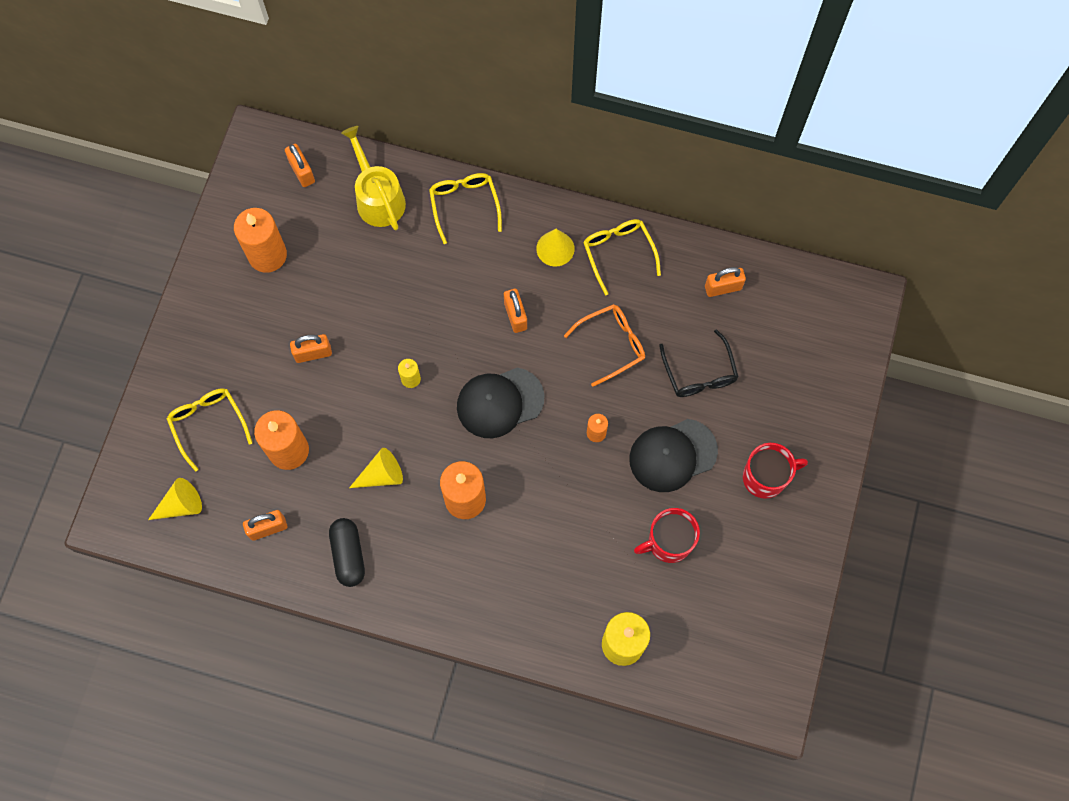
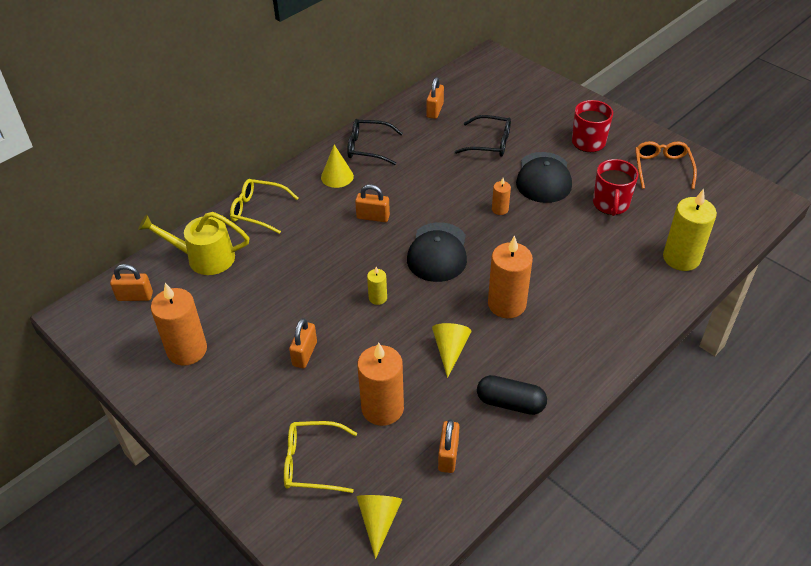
camera: 60 degrees left, 25 degrees down
orange glasses [564,304,645,387] -> orange glasses moved to [635,141,697,189]
yellow glasses [583,219,661,296] -> black glasses [347,119,403,165]

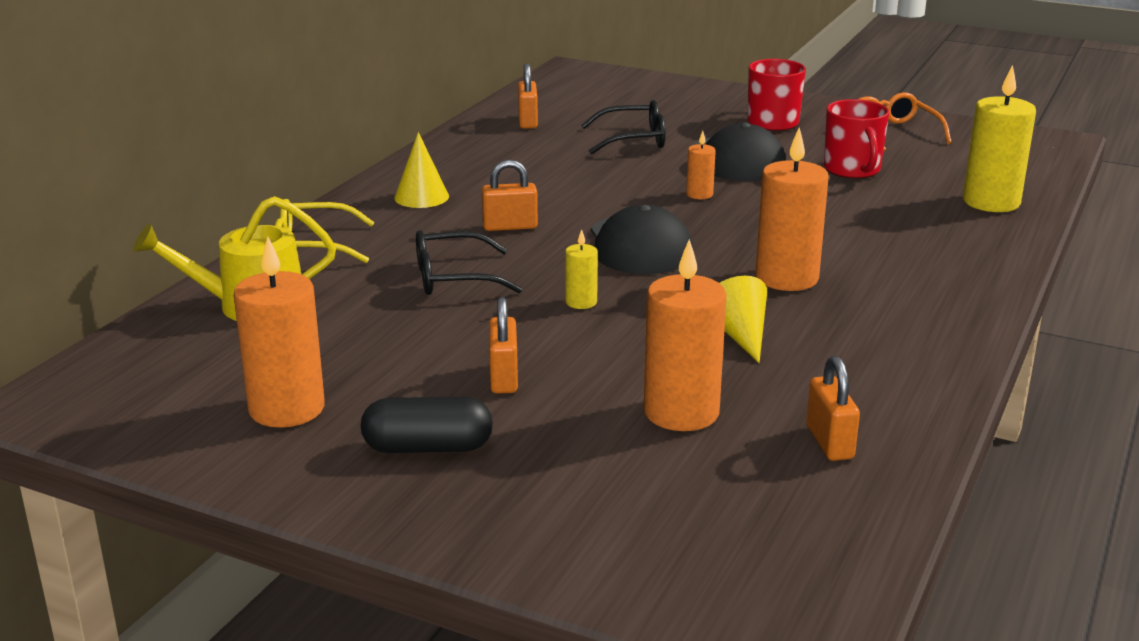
camera: 20 degrees left, 20 degrees down
orange padlock [110,264,153,301] -> none
yellow glasses [284,421,357,493] -> none
black glasses [347,119,403,165] -> black glasses moved to [416,230,522,295]
yellow cone [357,495,402,559] -> none
black capsule [477,375,547,415] -> black capsule moved to [361,396,493,453]

